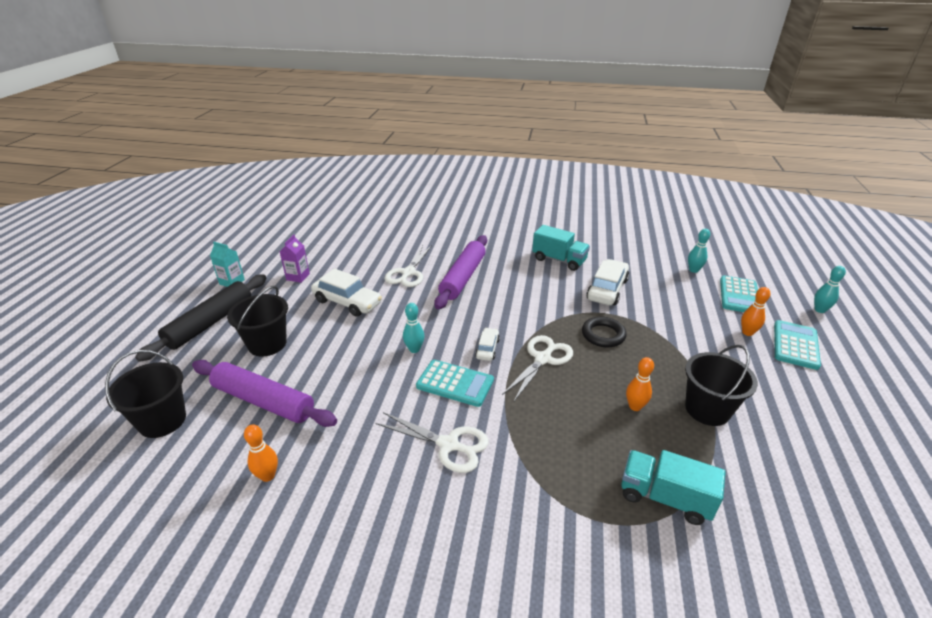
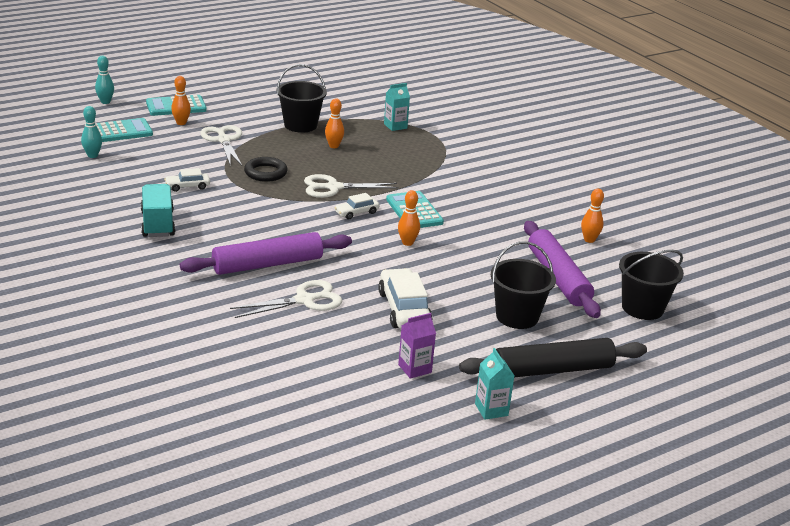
camera: 135 degrees left, 5 degrees down
white scissors [375,412,489,473] -> white scissors moved to [200,125,242,166]
turquoise bowling pin [403,303,424,353] -> orange bowling pin [398,190,420,246]
white car [586,259,629,305] -> white car [164,168,210,192], size x0.55
turquoise truck [621,450,726,525] -> turquoise carton [384,83,410,131]

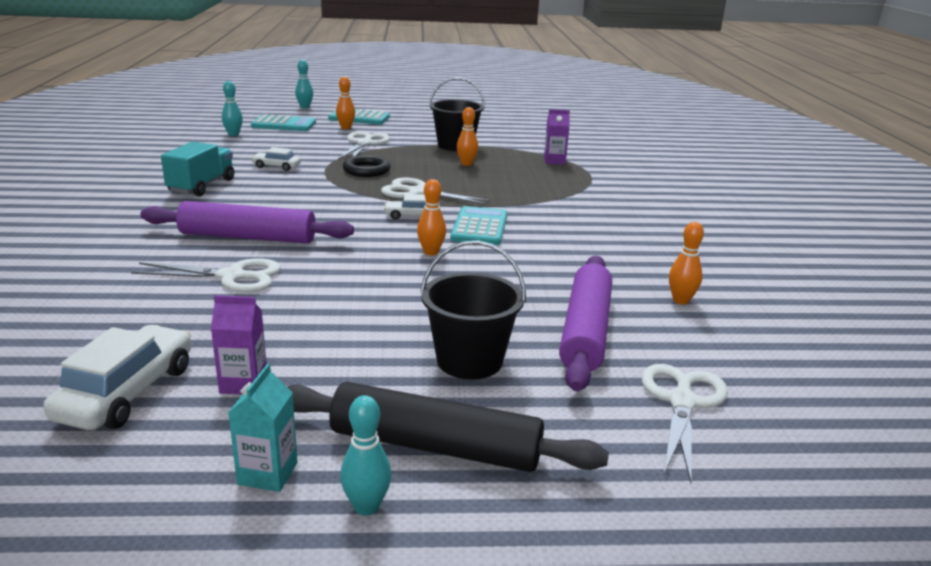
camera: 30 degrees right, 5 degrees down
white car [378,268,432,329] -> white car moved to [43,325,191,430]
turquoise carton [384,83,410,131] -> purple carton [544,109,570,164]
black bucket [619,250,684,320] -> white scissors [641,364,728,482]
none -> turquoise bowling pin [340,395,392,516]

